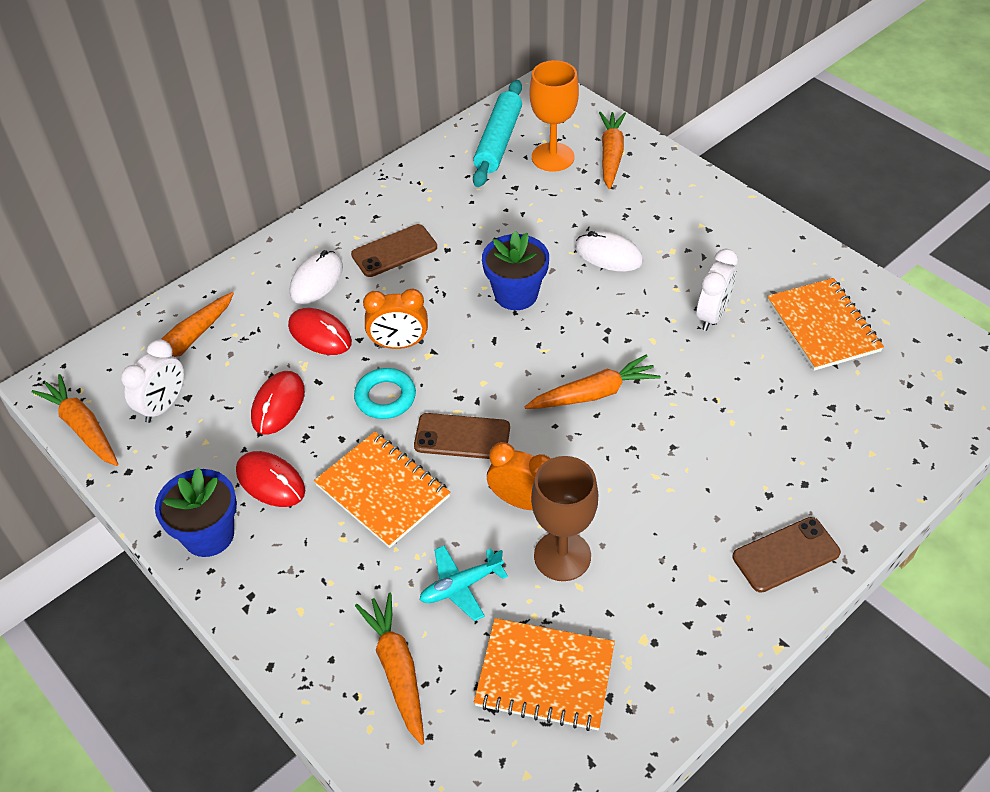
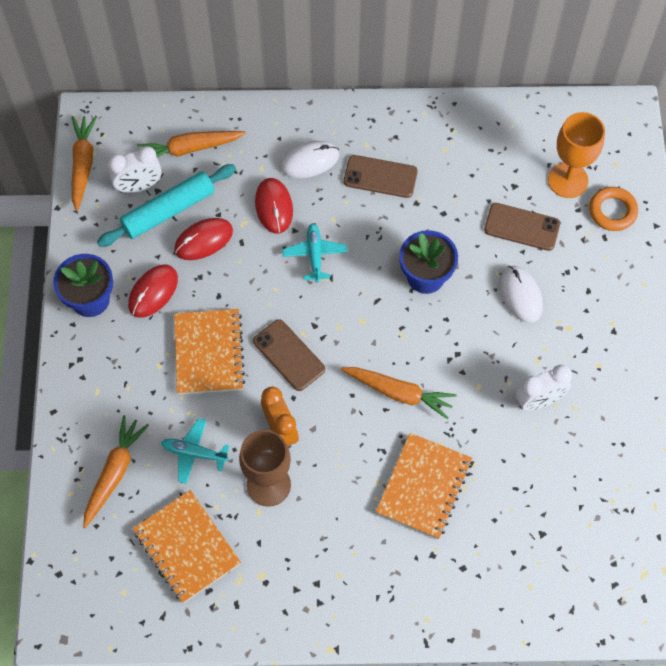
camera: 40 degrees right, 15 degrees up
red mouse [236,451,305,507] -> red mouse turned 45 degrees clockwise [128,265,178,318]
turquoise ring [354,368,416,419] -> none
orange clock [363,289,428,349] -> turquoise plane [282,223,347,282]
turquoise rolling pin [473,80,522,187] -> turquoise rolling pin moved to [97,164,236,247]
orange carrot [599,112,626,189] -> orange ring [589,187,638,231]
brown phone [733,517,841,593] -> brown phone moved to [484,203,560,251]
orange notebook [767,278,884,371] -> orange notebook moved to [376,433,472,539]

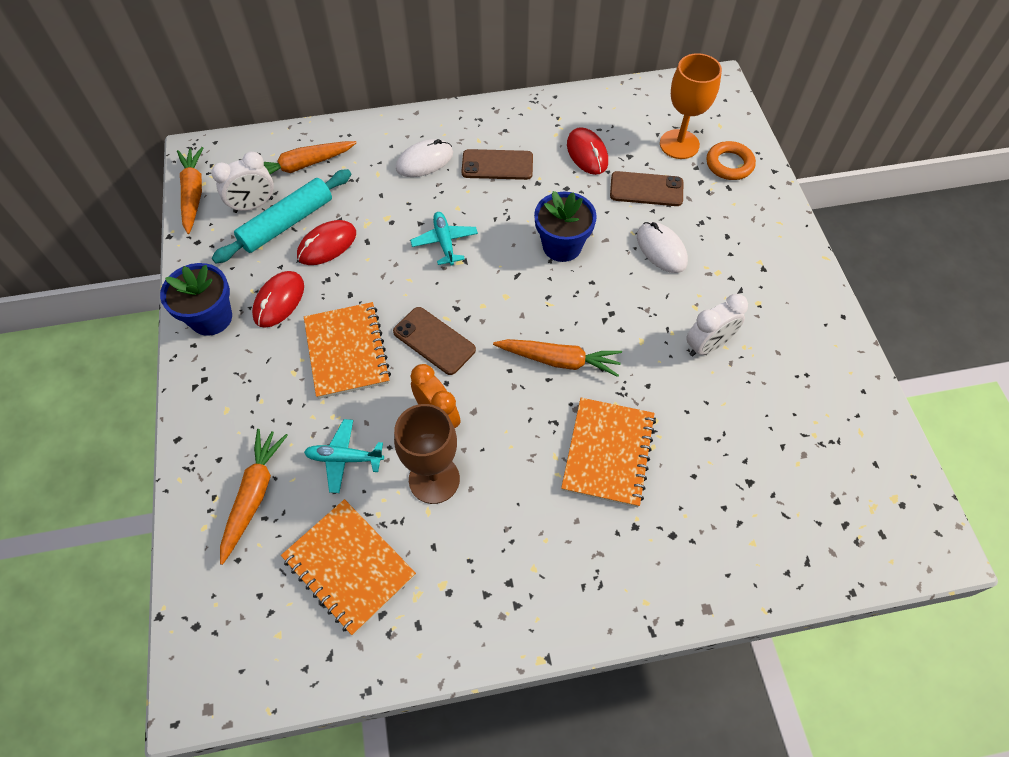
camera: 10 degrees left, 5 degrees down
red mouse [255,178,293,234] -> red mouse moved to [567,127,608,175]

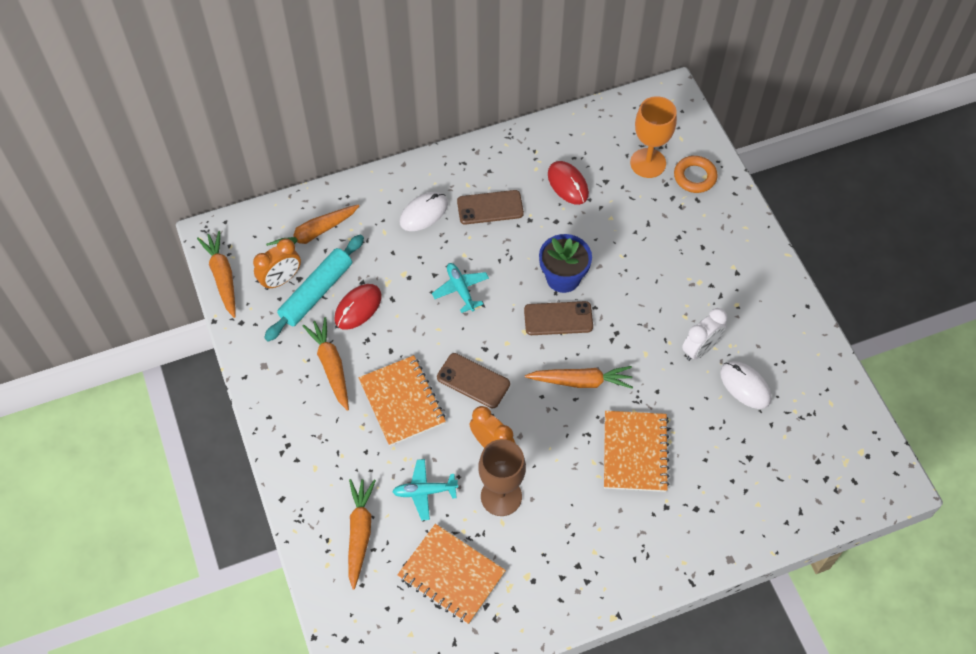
camera: 10 degrees left, 0 degrees up
blue flower pot [160,263,232,336] -> none
white clock [211,152,274,213] -> orange clock [253,238,301,290]
red mouse [252,271,304,328] -> orange carrot [303,317,349,411]
brown phone [610,171,683,206] -> brown phone moved to [524,301,593,335]
white mouse [637,222,688,273] -> white mouse moved to [720,361,771,409]

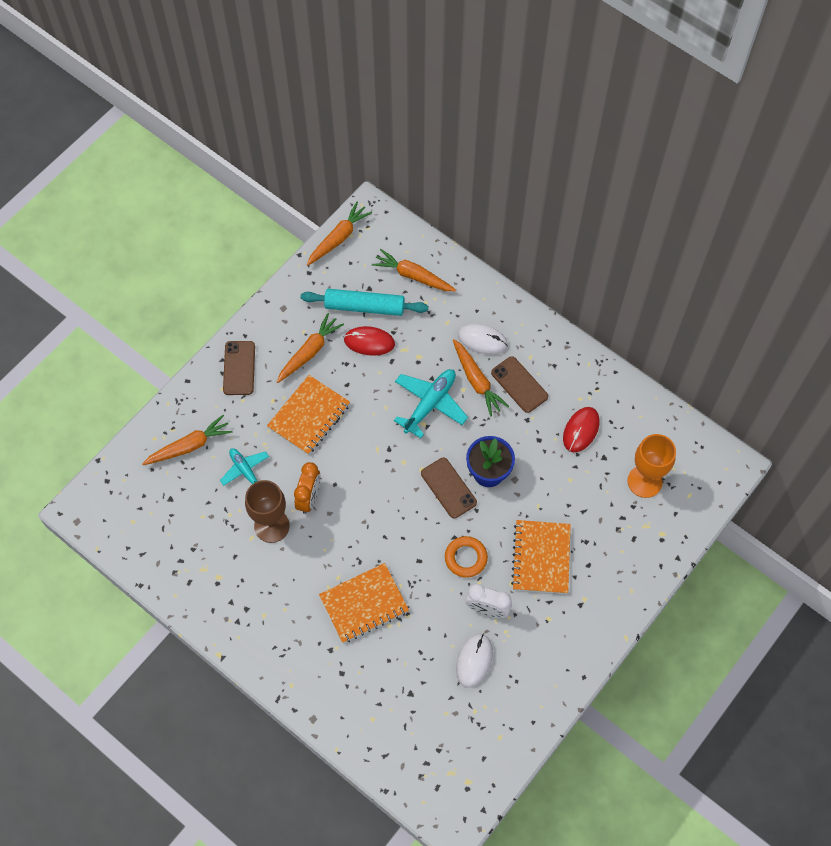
camera: 60 degrees right, 5 degrees up
orange clock [253,238,301,290] -> none
orange notebook [397,524,506,624] -> orange notebook moved to [511,520,571,594]
turquoise plane [432,263,489,313] -> turquoise plane [394,369,468,438], size x1.55
brown phone [437,353,510,408] -> brown phone moved to [223,341,255,395]
orange carrot [525,366,633,389] -> orange carrot moved to [453,339,509,416]
orange ring [674,156,718,193] -> orange ring moved to [445,536,488,578]

